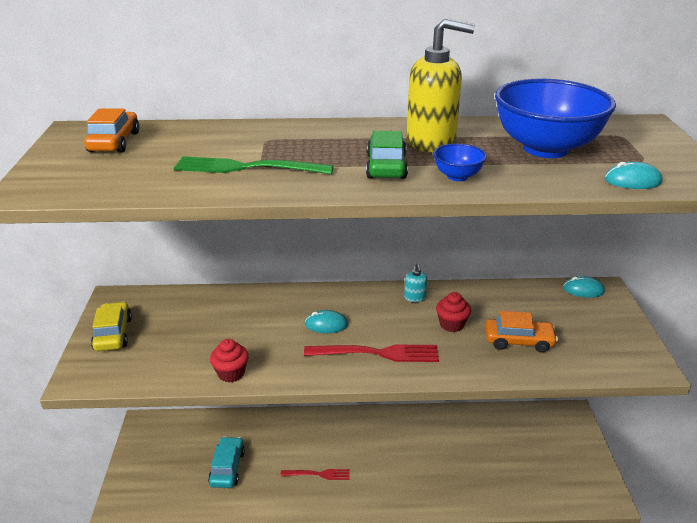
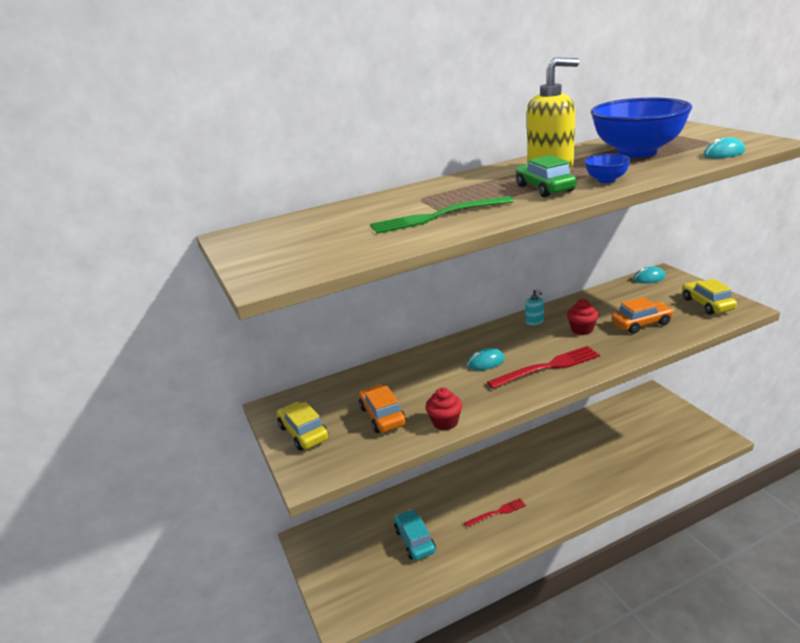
camera: 20 degrees left, 5 degrees down
orange car [84,108,139,153] -> orange car moved to [359,385,406,433]
none -> yellow car [682,279,737,315]

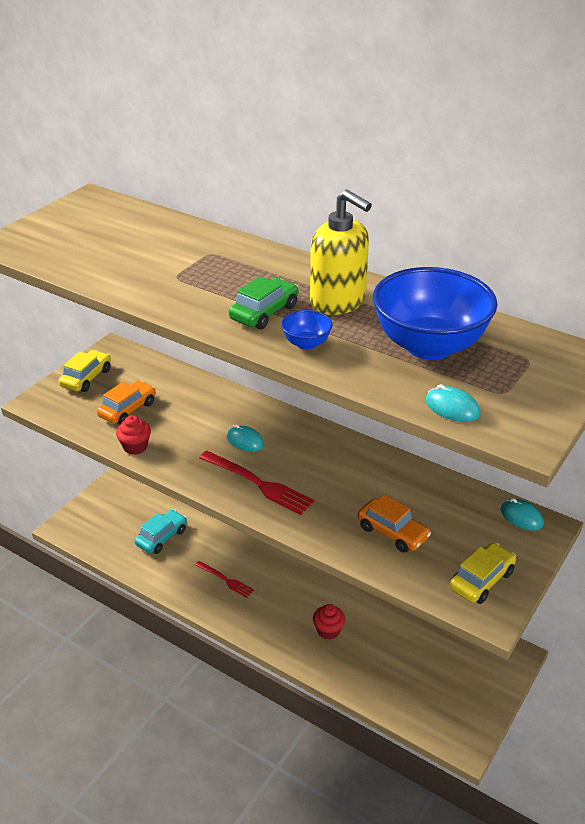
camera: 55 degrees right, 10 degrees up
green fork [370,196,514,234] -> none
turquoise soap dispenser [525,288,544,325] -> none
red cupcake [567,299,599,335] -> red cupcake moved to [313,604,345,640]

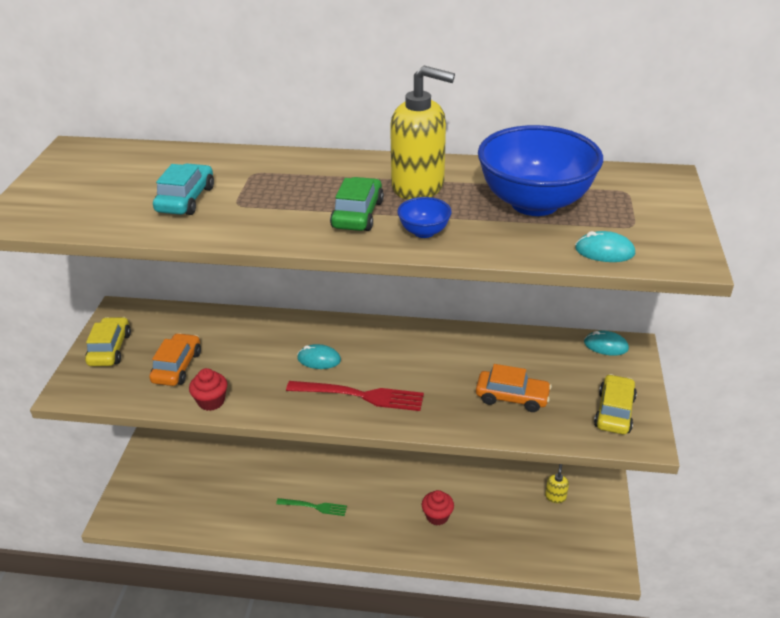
camera: 25 degrees left, 0 degrees up
turquoise car [135,510,187,554] -> turquoise car moved to [153,163,214,215]
red fork [195,561,254,598] -> green fork [276,498,347,516]
none -> yellow soap dispenser [545,464,569,503]

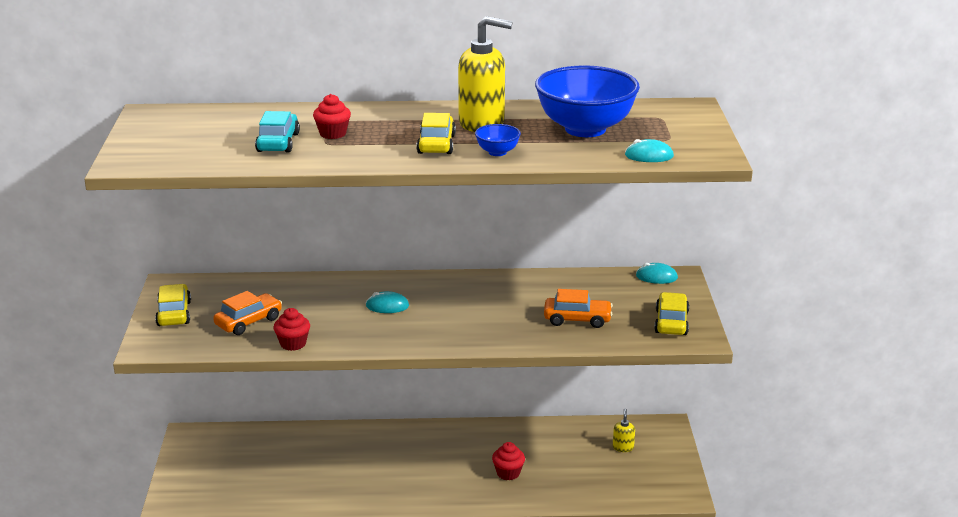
camera: 10 degrees left, 10 degrees down
orange car [149,333,201,386] -> orange car turned 45 degrees clockwise [213,291,282,335]
green fork [276,498,347,516] -> none
red fork [286,381,424,411] -> none
green car [330,177,384,231] -> yellow car [416,113,456,154]
none -> red cupcake [313,94,351,139]

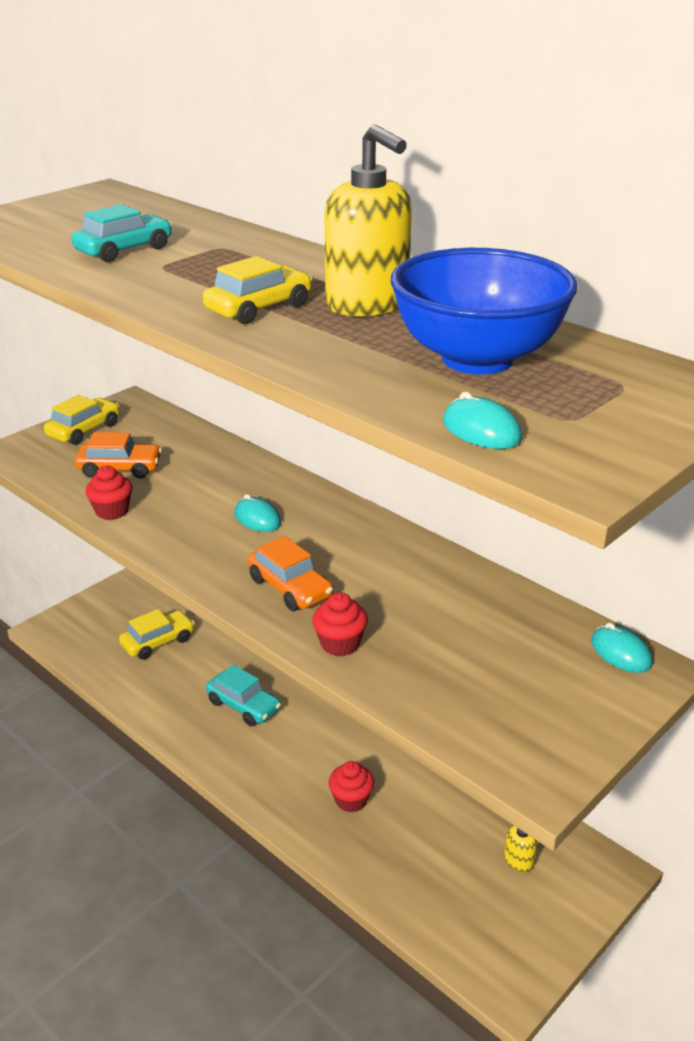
camera: 45 degrees right, 5 degrees up
red cupcake [313,94,351,139] -> red cupcake moved to [312,592,368,656]
blue bowl [475,124,521,156] -> none
orange car [544,289,613,328] -> orange car moved to [248,536,333,611]
yellow car [654,292,689,335] -> yellow car moved to [119,609,195,660]
none -> turquoise car [206,665,281,726]

